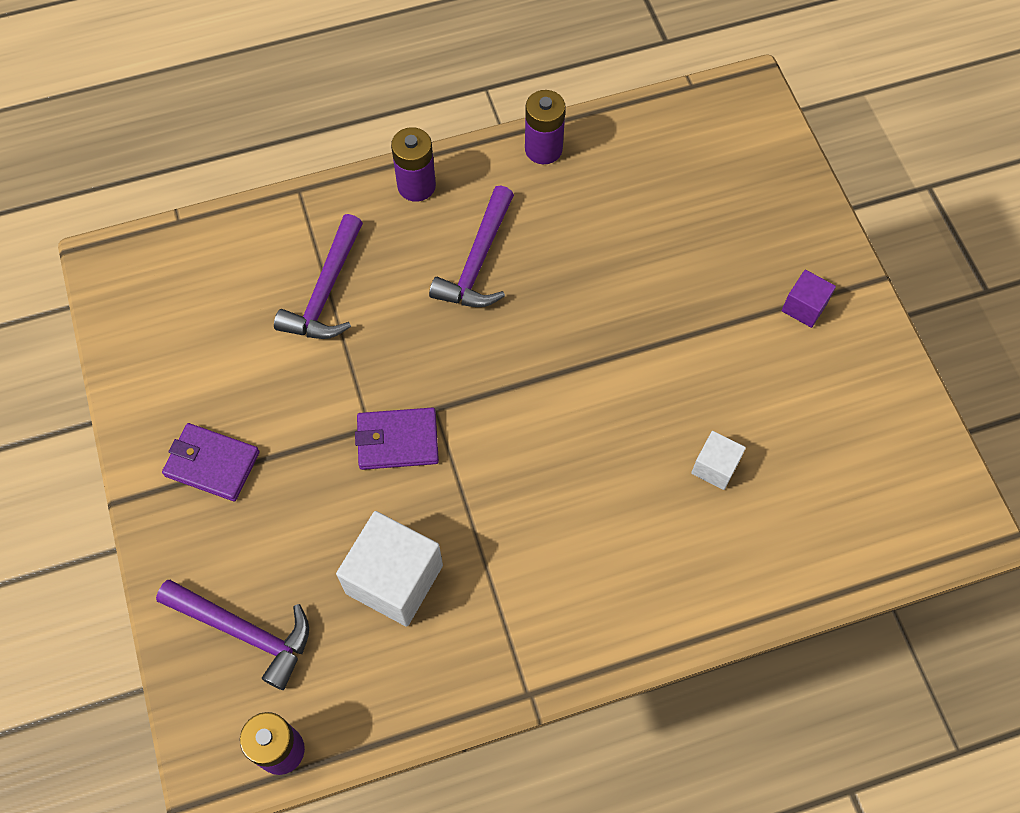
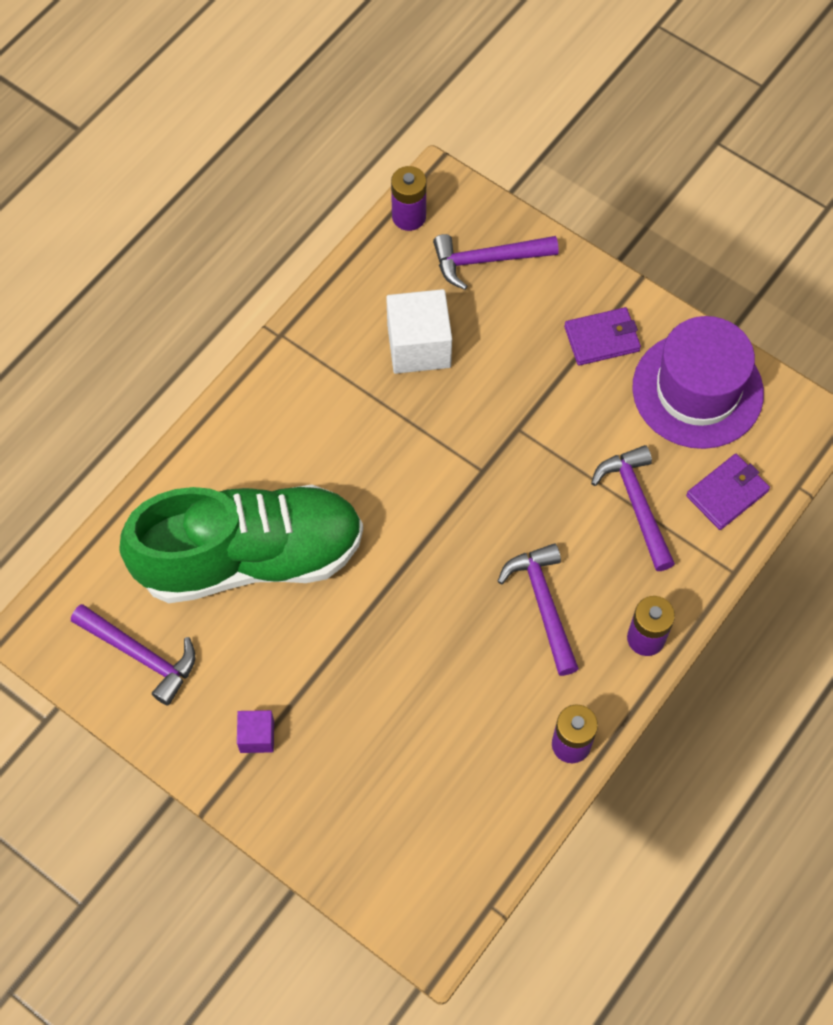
camera: 145 degrees right, 0 degrees up
purple wallet [355,408,439,470] -> purple wallet moved to [686,454,770,530]
white cube [691,431,746,490] -> green shoe [119,485,363,603]
none -> purple hammer [71,604,195,706]
none -> purple hat [632,316,764,449]

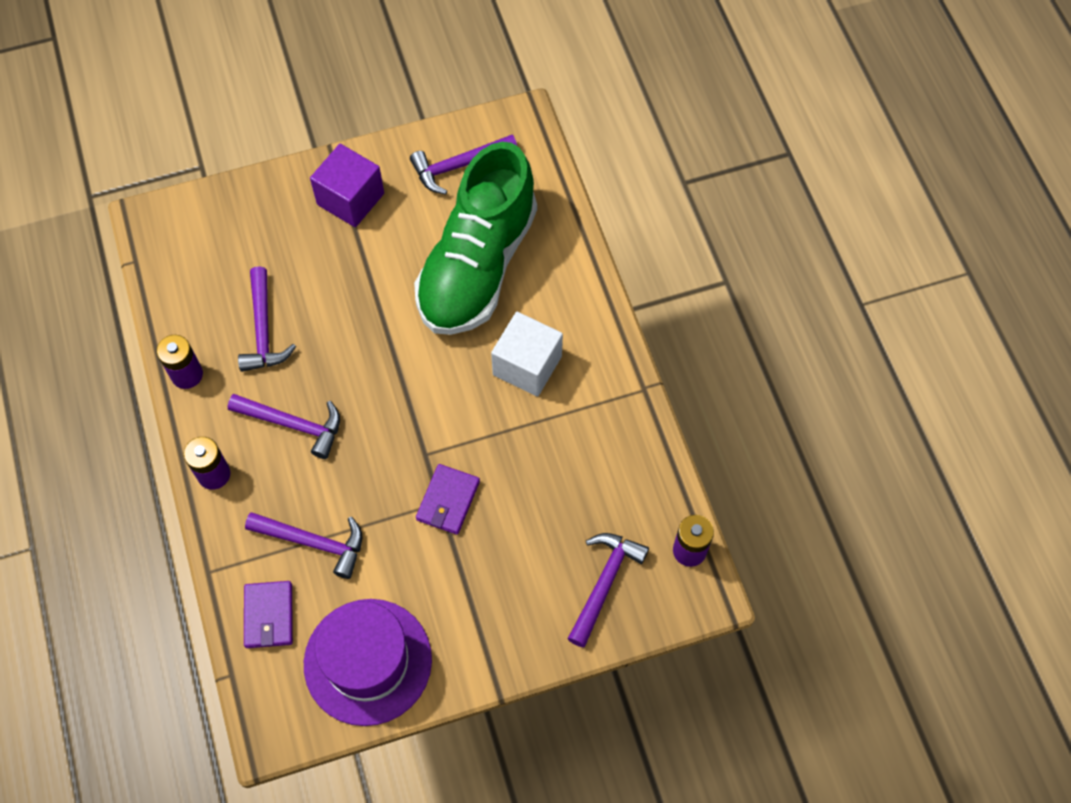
camera: 125 degrees right, 0 degrees up
purple cube [237,710,274,753] -> purple cube [310,144,384,227], size x1.89
white cube [386,289,452,374] -> white cube moved to [491,312,563,397]
purple wallet [564,307,641,366] -> purple wallet moved to [416,464,480,535]
none -> purple hammer [238,266,296,372]

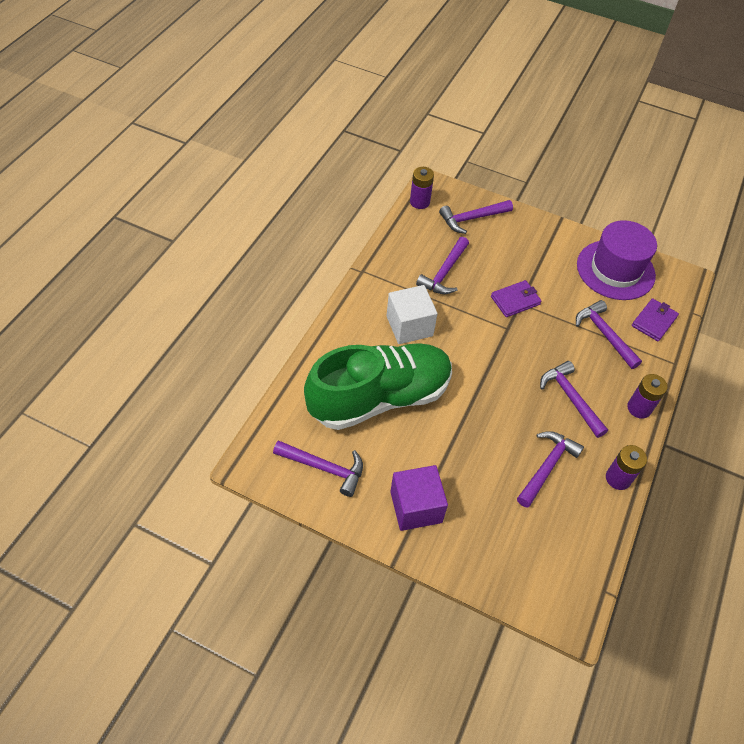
camera: 140 degrees left, 10 degrees down
none -> purple hammer [416,237,469,294]

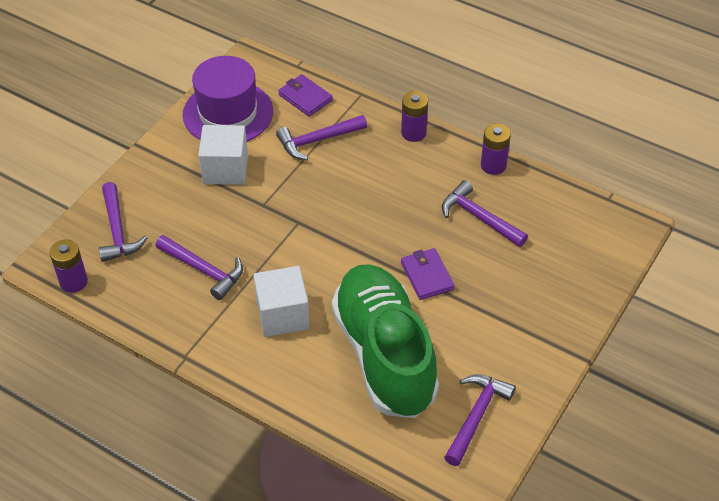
camera: 80 degrees left, 5 degrees down
purple cube [390,465,448,531] -> none
purple wallet [491,280,542,317] -> purple wallet moved to [401,248,455,300]
purple hammer [540,361,608,438] -> none
none -> white cube [198,125,248,185]

